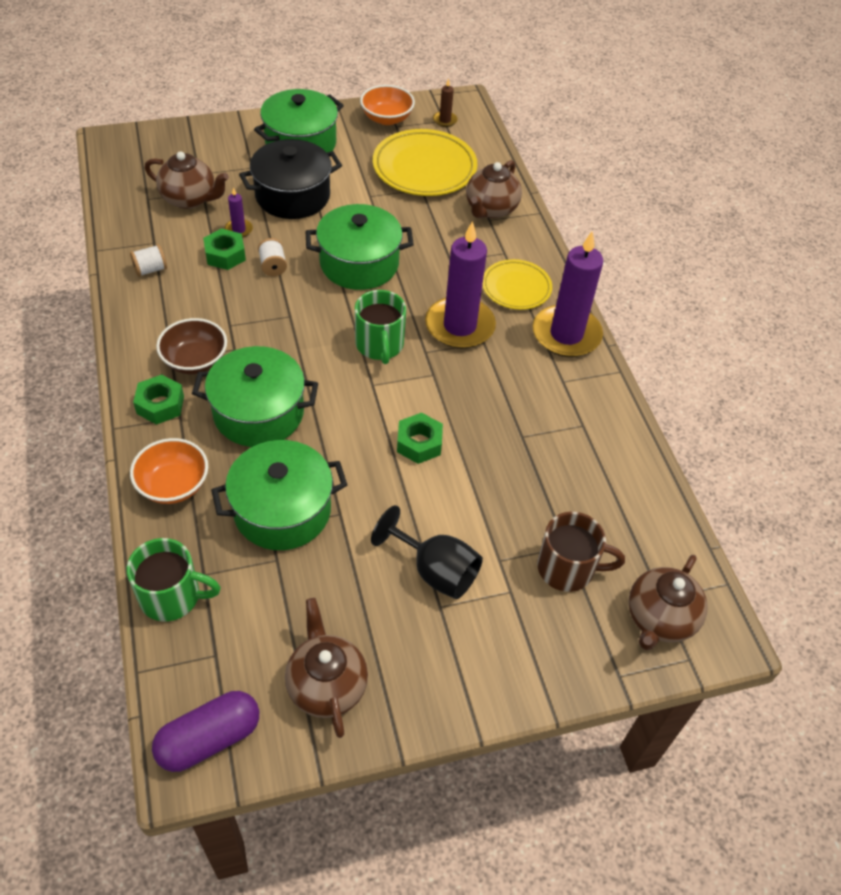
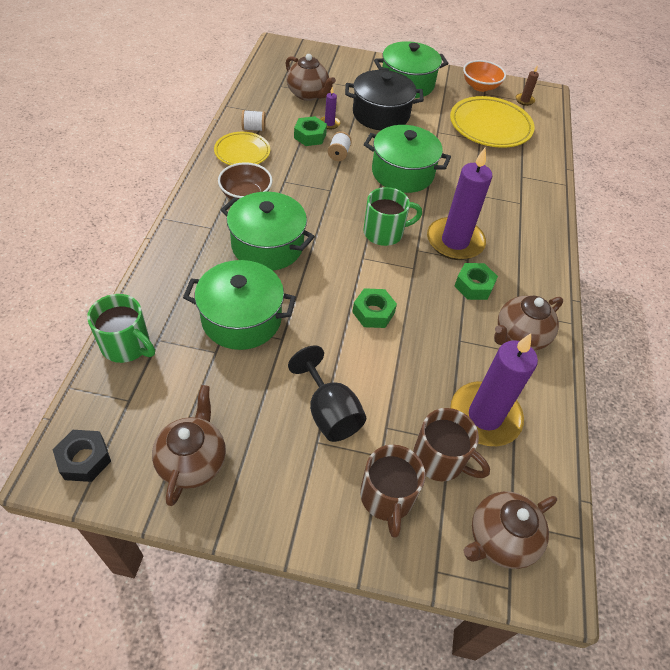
camera: 25 degrees right, 0 degrees up
orange bowl [130,438,208,504] -> none
green nut [133,374,184,425] -> green nut moved to [455,263,498,300]
purple capsule [152,691,259,772] -> black nut [52,430,111,482]
green mug [355,290,406,364] -> green mug turned 120 degrees counterclockwise [363,187,422,246]
brown teapot [466,160,522,219] -> brown teapot moved to [494,296,563,351]
yellow plate [482,259,552,310] -> yellow plate moved to [214,132,270,165]
purple candle [533,231,603,357] -> purple candle moved to [450,333,538,446]
none -> brown mug [360,445,425,538]

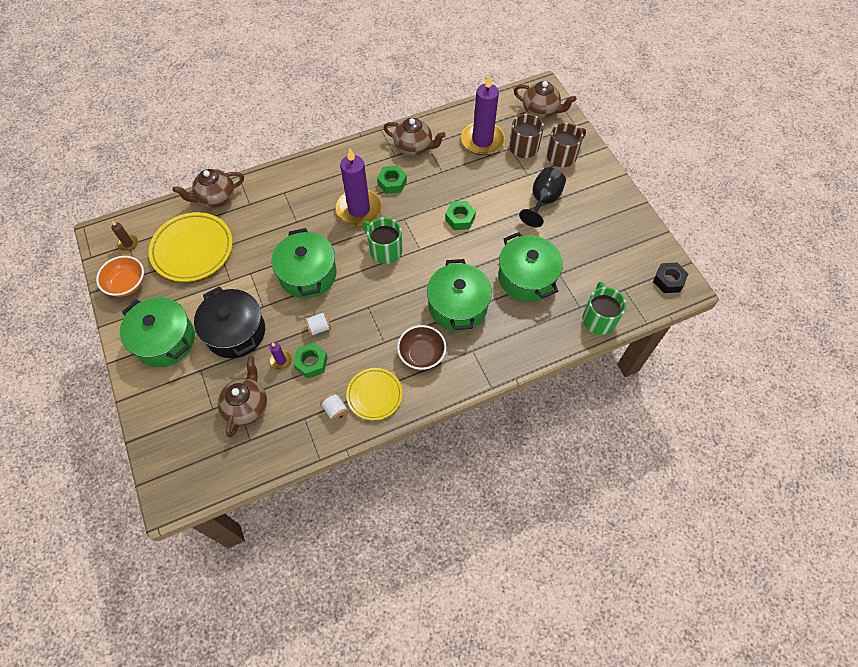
camera: 120 degrees left, 10 degrees up
brown teapot [152,385,226,506] -> brown teapot moved to [173,169,244,208]

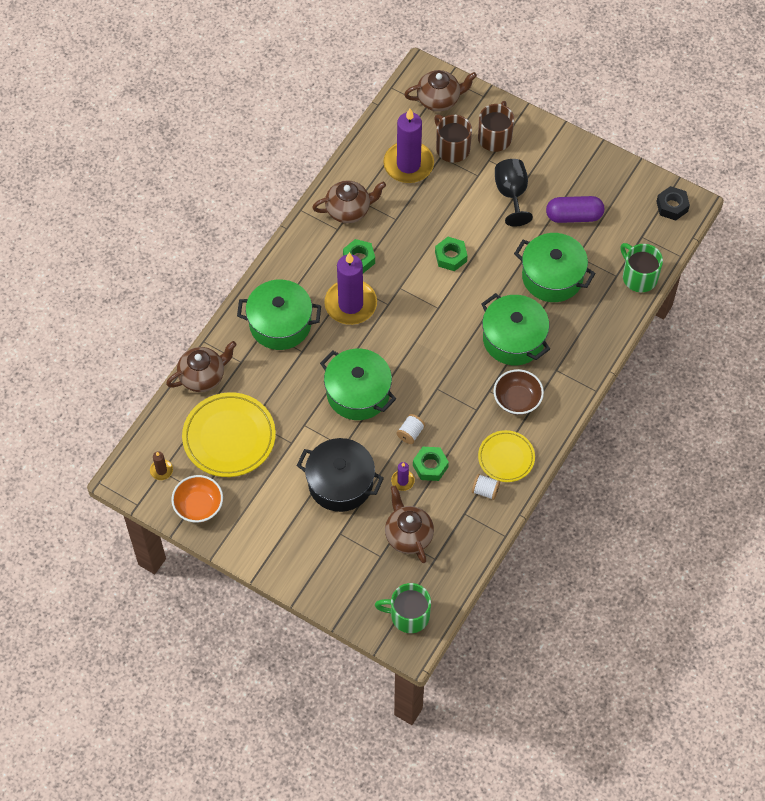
camera: 35 degrees left, 0 degrees up
green pot [120,297,195,367] -> green pot moved to [237,280,321,350]
brown teapot [173,169,244,208] -> brown teapot turned 150 degrees counterclockwise [166,341,237,392]
green mug [362,217,402,264] -> green mug moved to [375,583,431,633]
none -> purple capsule [546,196,604,223]

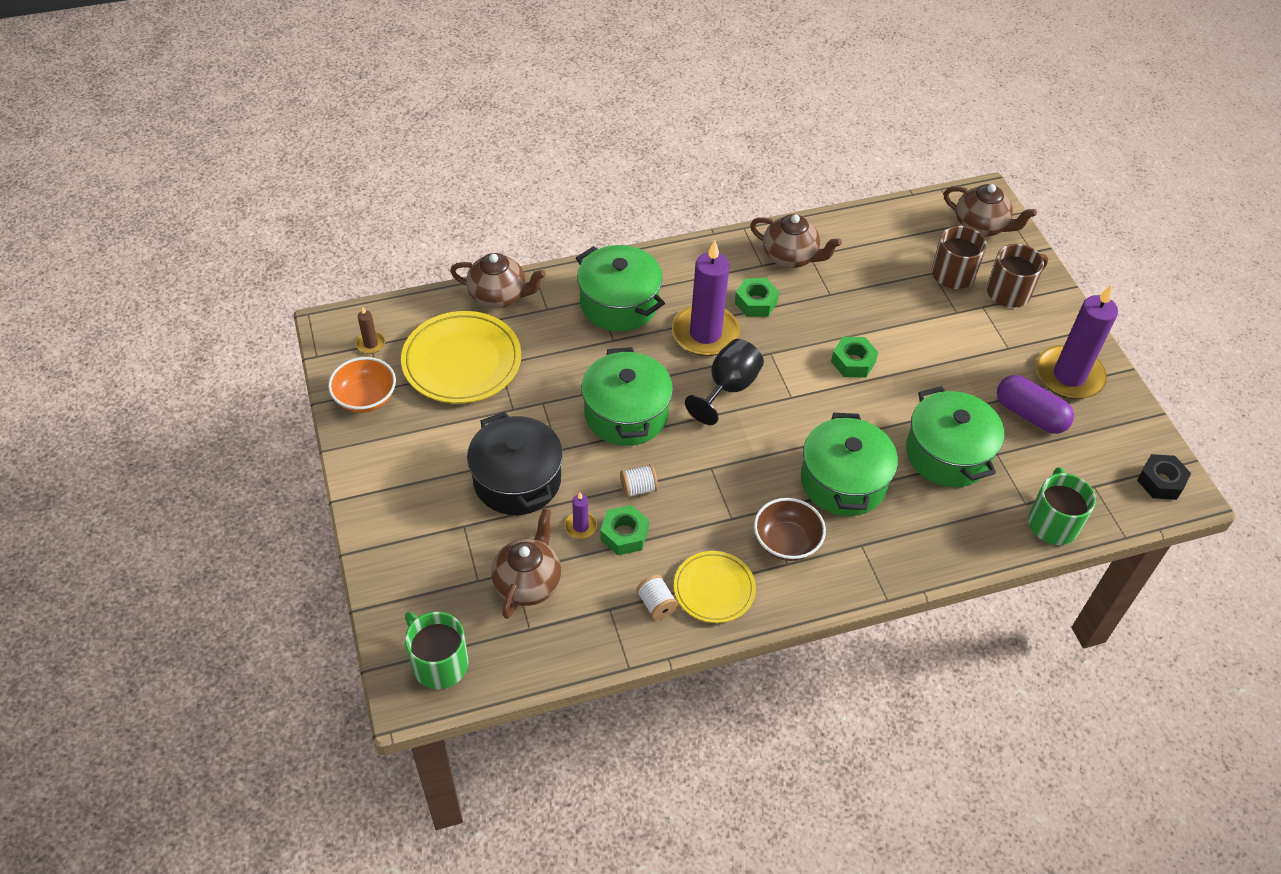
camera: 40 degrees right, 10 degrees down
purple candle [383,109,434,183] -> purple candle moved to [1036,284,1118,399]
black goblet [495,159,533,226] -> black goblet moved to [685,339,764,425]

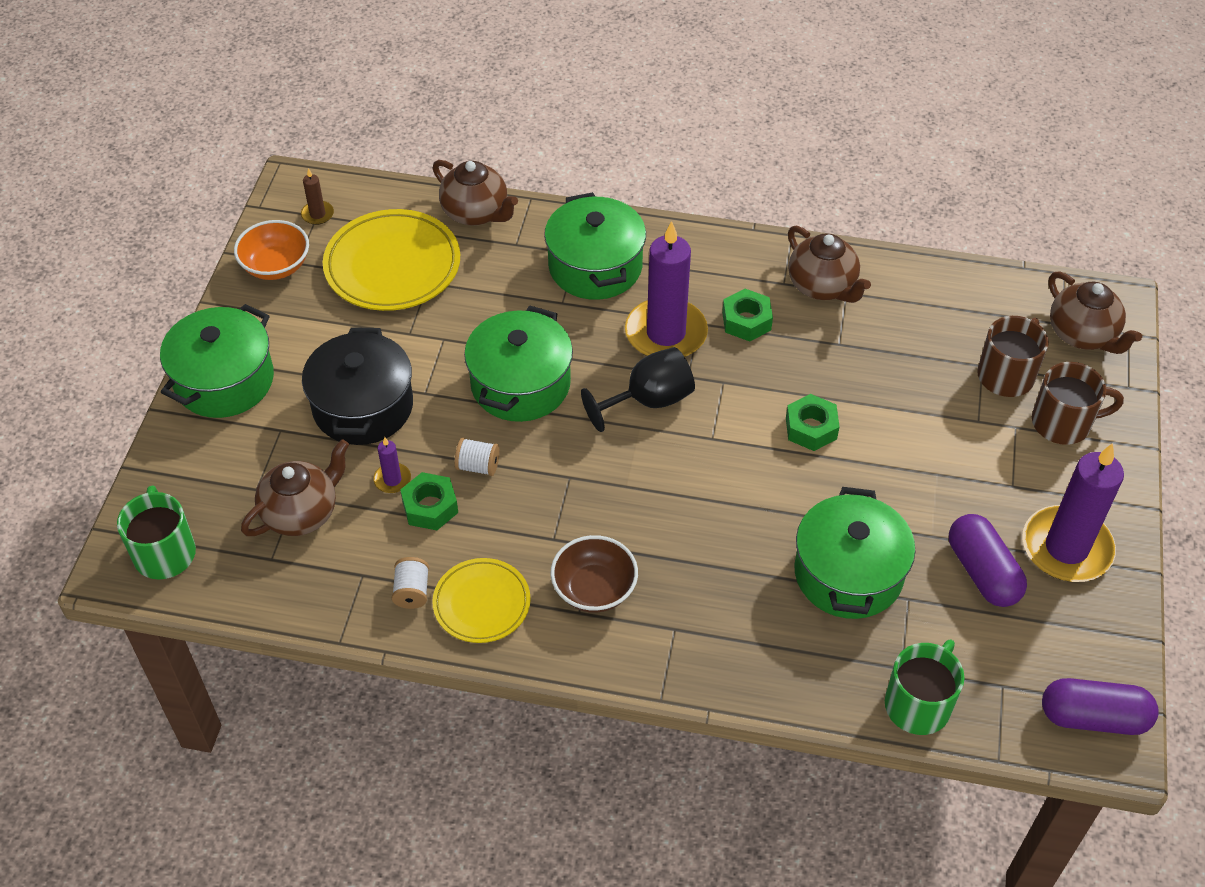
camera: 30 degrees right, 0 degrees up
green pot [801,413,898,516] -> green pot moved to [160,304,274,418]
black nut [1137,454,1191,500] -> purple capsule [1042,678,1159,735]

